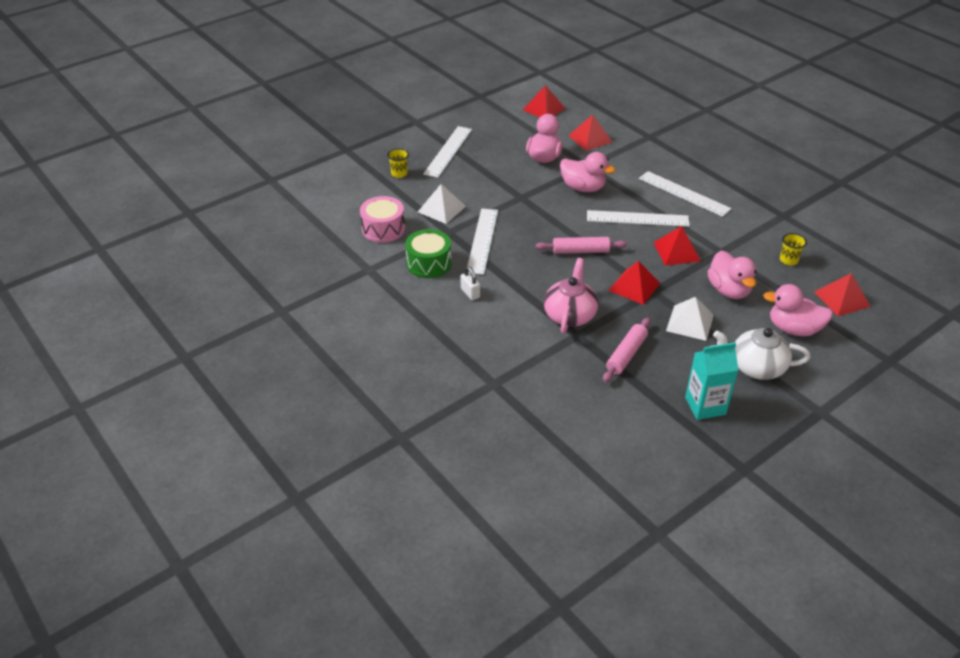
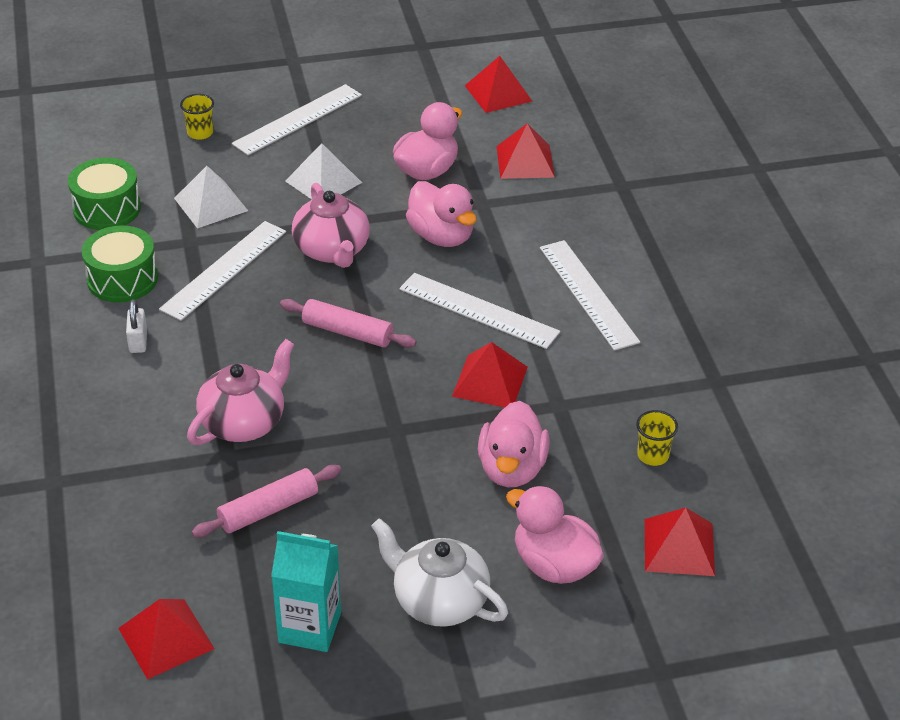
camera: 25 degrees right, 0 degrees up
pink drum [360,196,405,243] -> green drum [68,158,141,230]
red pyramid [608,261,660,305] -> red pyramid moved to [118,599,215,680]
white pyramid [666,297,714,341] -> white pyramid moved to [285,143,362,199]
none -> pink teapot [292,183,370,268]

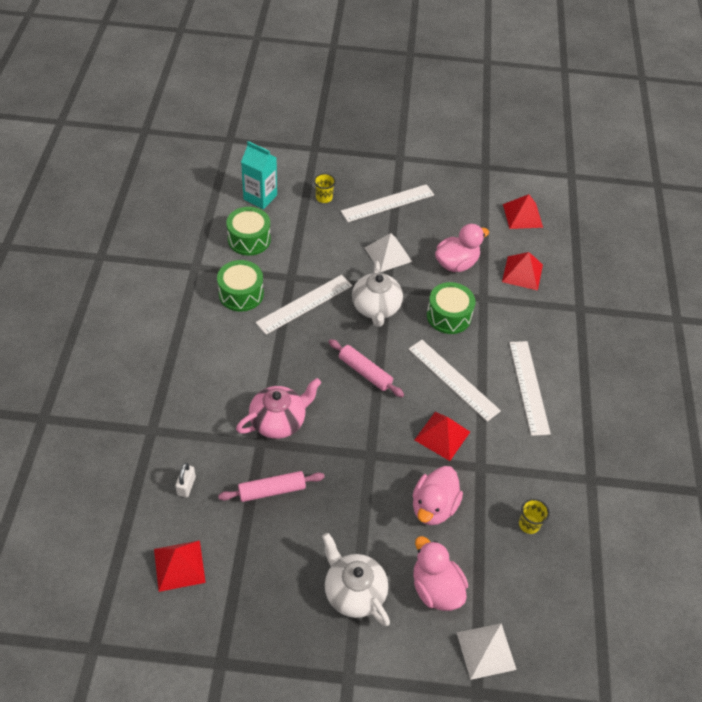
camera: 15 degrees right, 10 degrees up
white padlock [126,299,147,353] -> white padlock moved to [175,463,196,497]
white pyramid [174,166,248,229] -> white pyramid moved to [457,623,517,680]
turquoise carton [271,531,341,652] -> turquoise carton moved to [241,141,277,209]
pink teapot [292,183,370,268] -> white teapot [352,261,403,327]
pink duck [406,181,477,247] -> green drum [427,282,475,334]
red pyramid [645,508,715,576] -> none

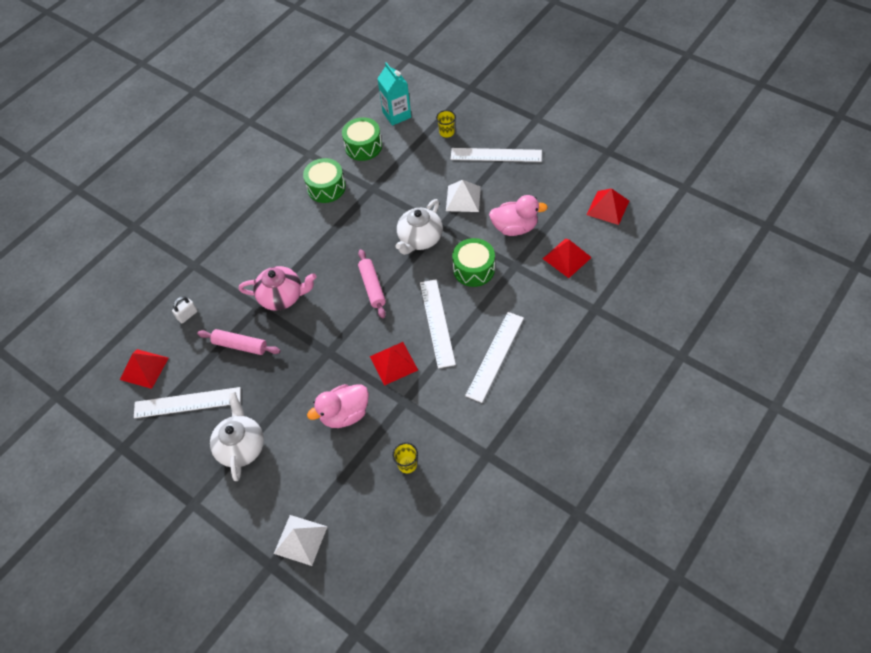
camera: 40 degrees right, 5 degrees up
white ruler [255,275,352,335] -> white ruler moved to [134,387,241,418]
pink duck [413,536,468,611] -> none

